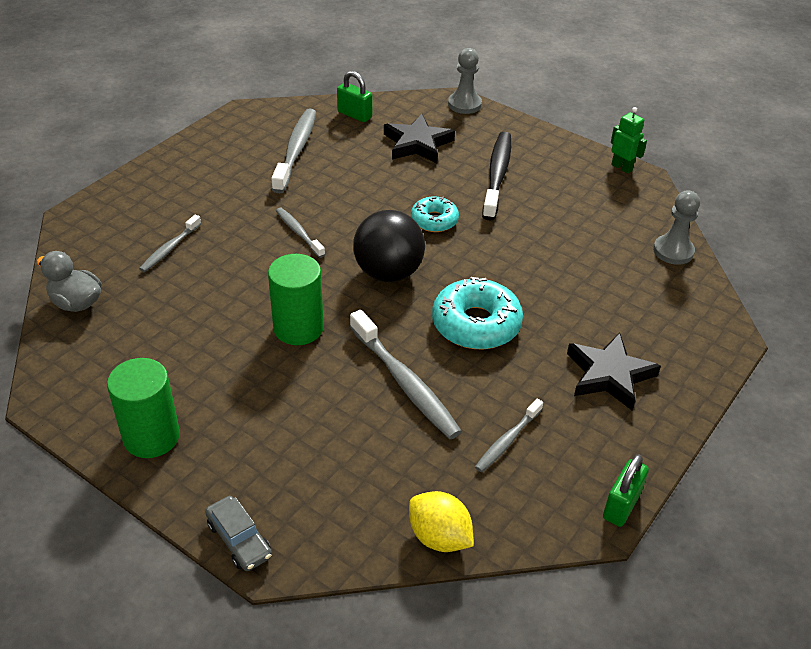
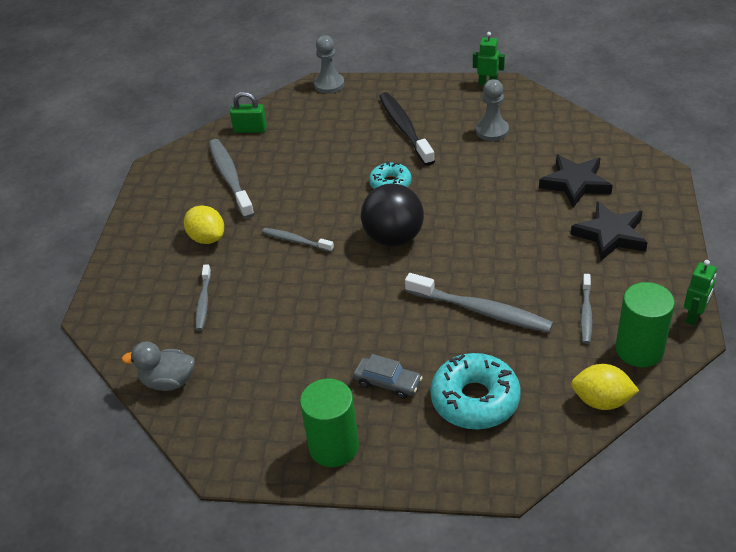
camera: 25 degrees left, 0 degrees up
grey car [205,496,272,571] -> grey car moved to [354,354,423,399]
green cylinder [268,254,324,345] -> green cylinder moved to [616,282,675,367]
black star [384,114,455,163] -> black star moved to [539,155,613,208]
turquoise donut [432,277,523,349] -> turquoise donut moved to [430,353,521,429]
green padlock [603,454,649,527] -> green robot [684,260,717,325]
grey pawn [653,190,700,265] -> grey pawn moved to [476,79,509,141]
none -> yellow lemon [184,205,224,244]

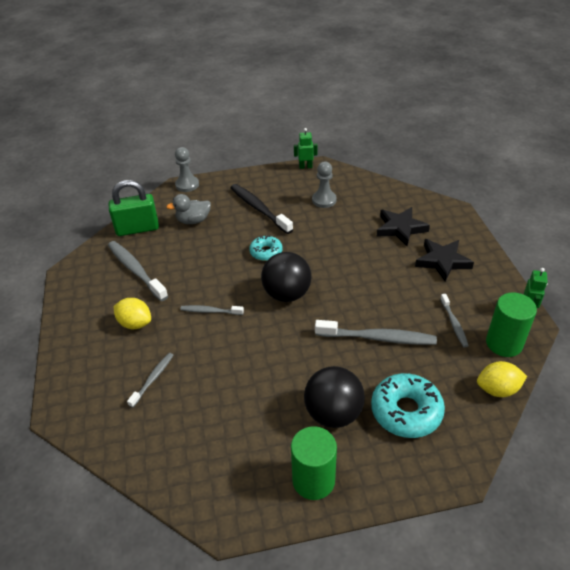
camera: 20 degrees left, 0 degrees up
grey duck [122,341,195,391] -> grey duck moved to [167,194,211,224]
grey toothbrush [195,264,211,331] -> grey toothbrush turned 135 degrees counterclockwise [127,353,173,408]
green padlock [230,92,267,133] -> green padlock [109,180,159,236], size x1.62
grey car [354,354,423,399] -> black ball [304,366,365,428]

